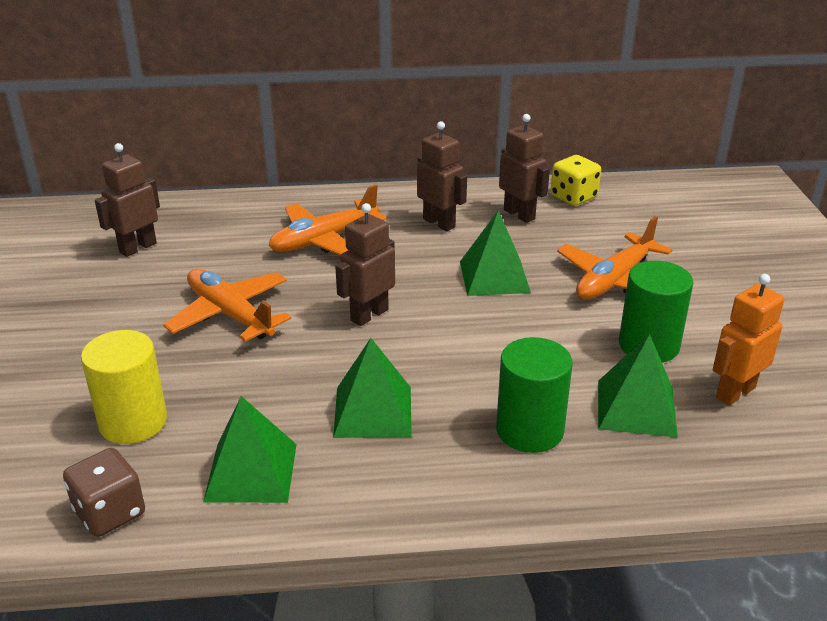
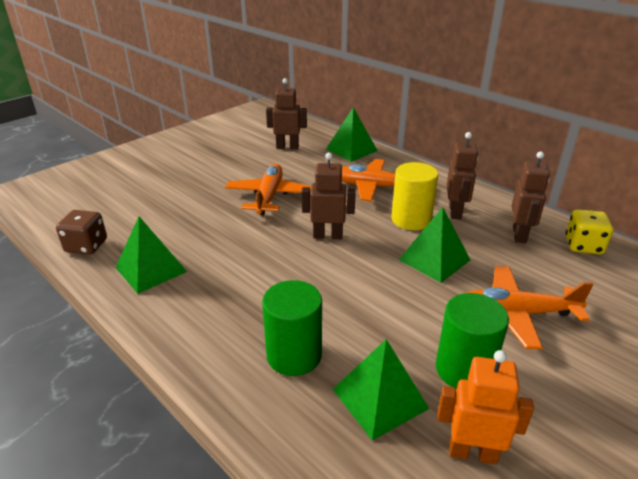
camera: 50 degrees right, 0 degrees up
yellow cylinder [81,330,167,444] -> yellow cylinder moved to [391,162,438,230]
green pyramid [333,338,412,438] -> green pyramid moved to [326,107,378,162]

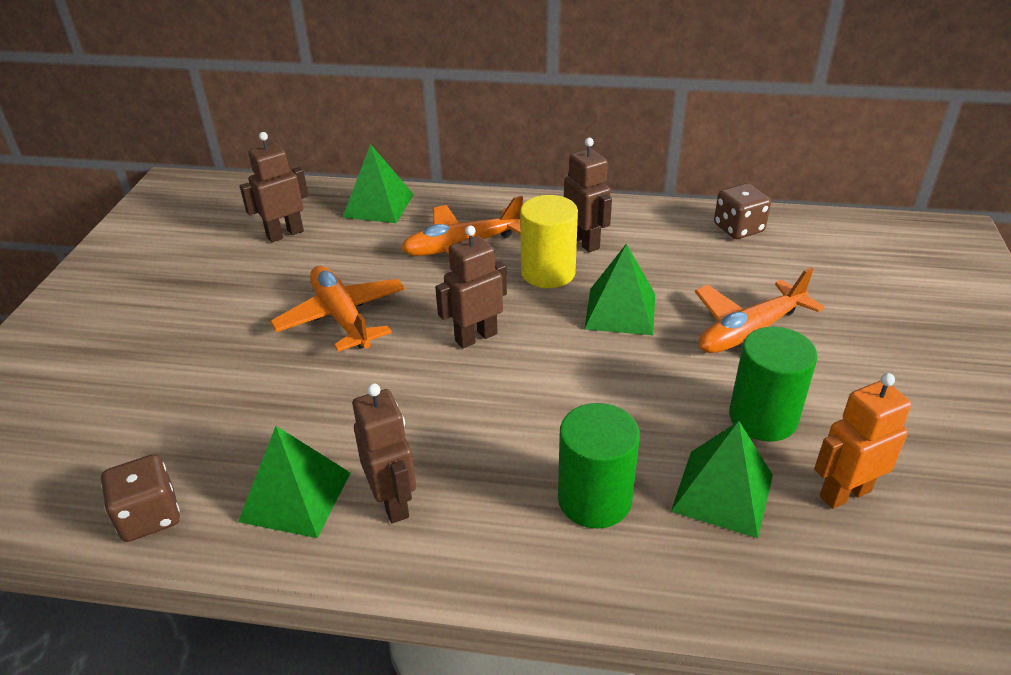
camera: 35 degrees left, 5 degrees up
brown robot [512,151,550,243] -> brown robot moved to [352,383,416,523]
yellow dice [566,209,613,254] -> brown dice [714,183,771,239]

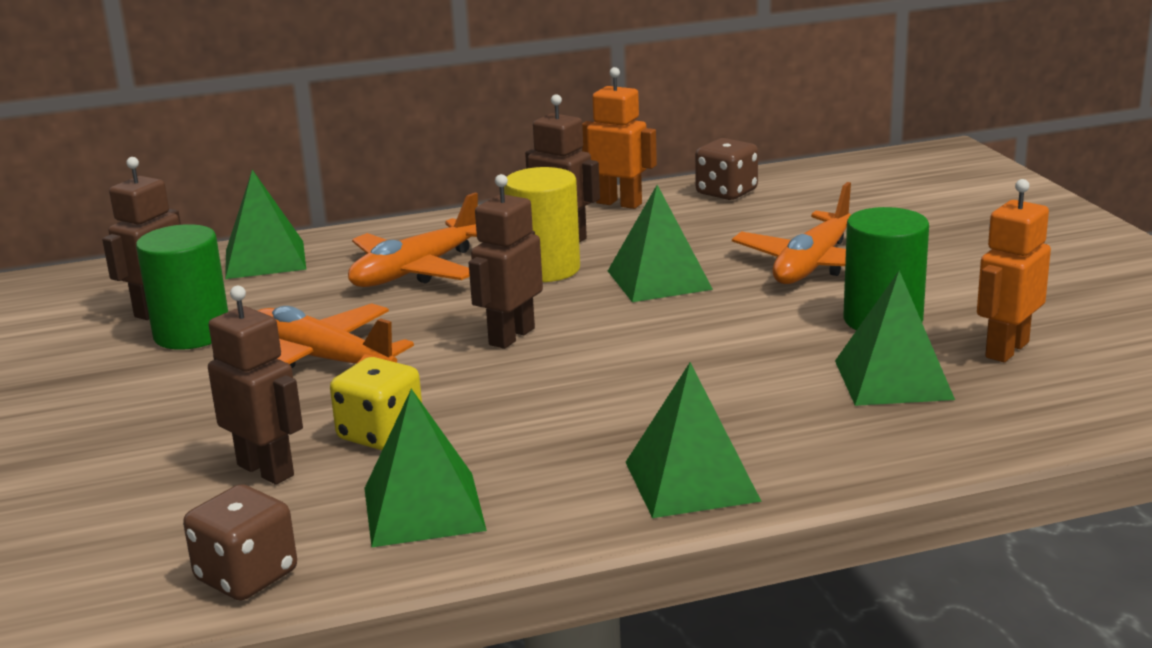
camera: 25 degrees left, 15 degrees down
brown robot [352,383,416,523] -> brown robot moved to [208,286,303,485]
green cylinder [558,403,640,529] -> green cylinder moved to [136,224,228,350]
none -> yellow dice [330,357,422,450]
none -> orange robot [582,67,657,209]
none -> green pyramid [626,362,762,518]

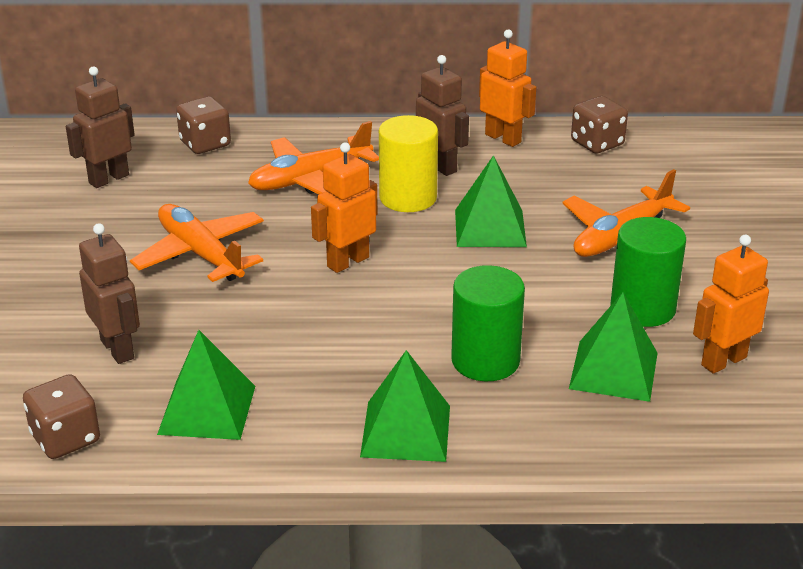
camera: 15 degrees right, 10 degrees up
green cylinder [136,224,228,350] -> green cylinder moved to [451,265,525,381]
green pyramid [225,170,306,279] -> brown dice [176,96,231,154]
yellow dice [330,357,422,450] -> none
brown robot [469,174,543,349] -> orange robot [311,143,377,273]

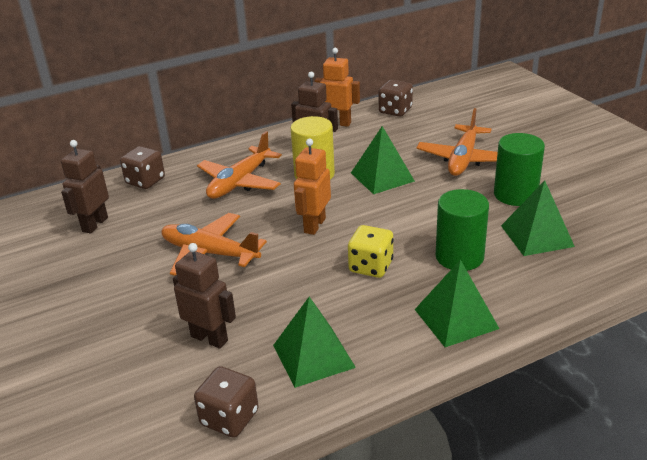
camera: 25 degrees left, 0 degrees up
orange robot [693,235,769,374] -> none
none -> yellow dice [348,225,393,278]

